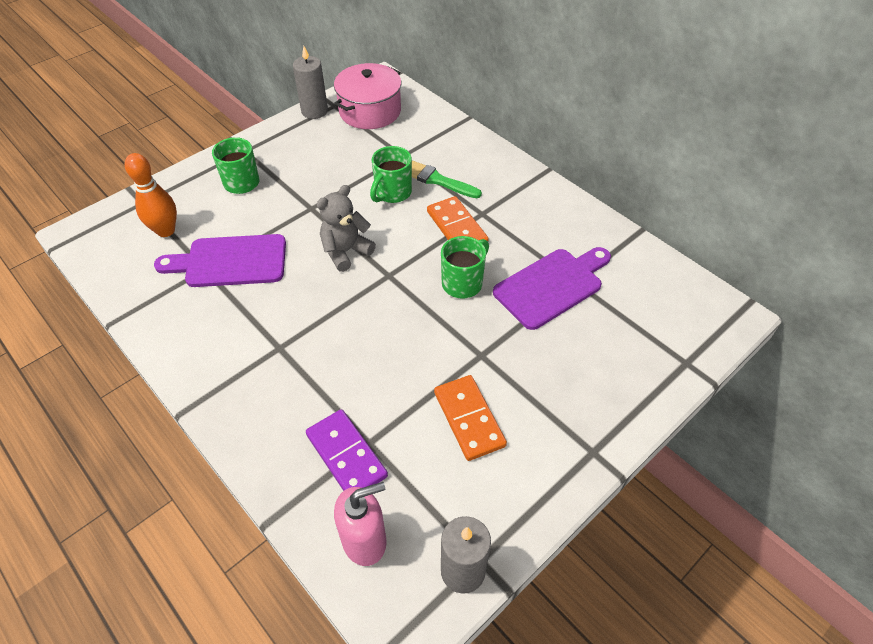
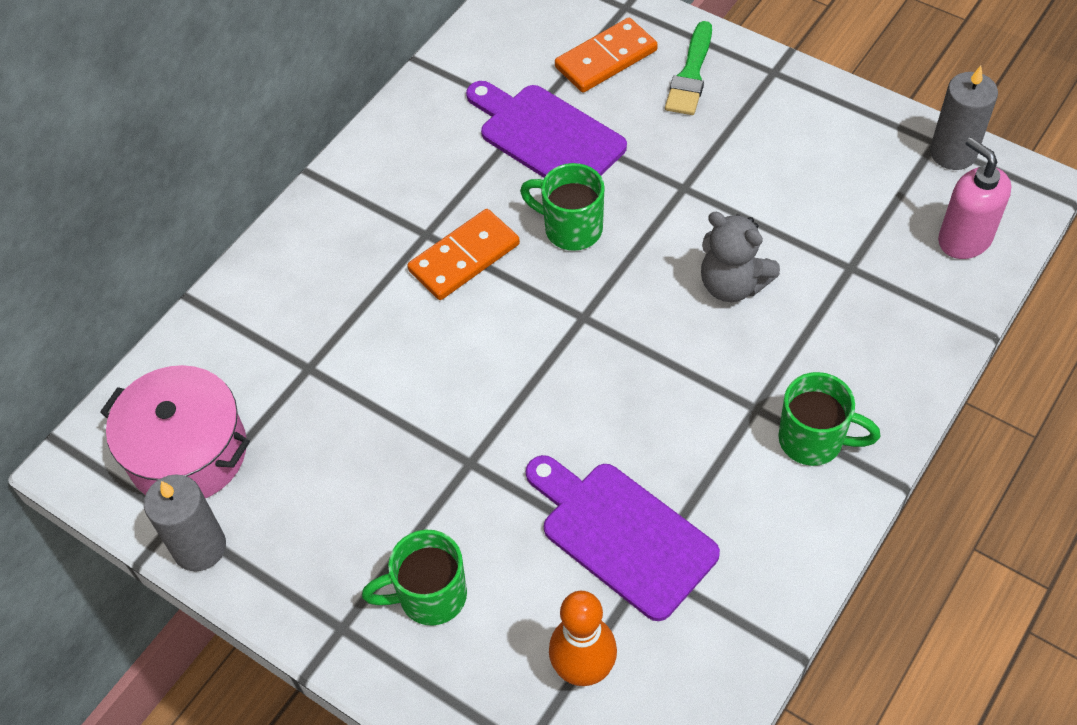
camera: 100 degrees left, 5 degrees up
purple cutting board [154,234,286,287] -> purple cutting board turned 150 degrees clockwise [526,455,720,621]
purple domino [306,409,388,491] -> none
grey teddy bear [317,185,376,272] -> grey teddy bear moved to [701,212,780,302]
green mug [370,146,412,203] -> green mug moved to [778,372,881,466]
green brush [412,161,482,198] -> green brush moved to [665,21,712,115]
orange domino [434,375,507,461] -> orange domino moved to [555,18,658,93]

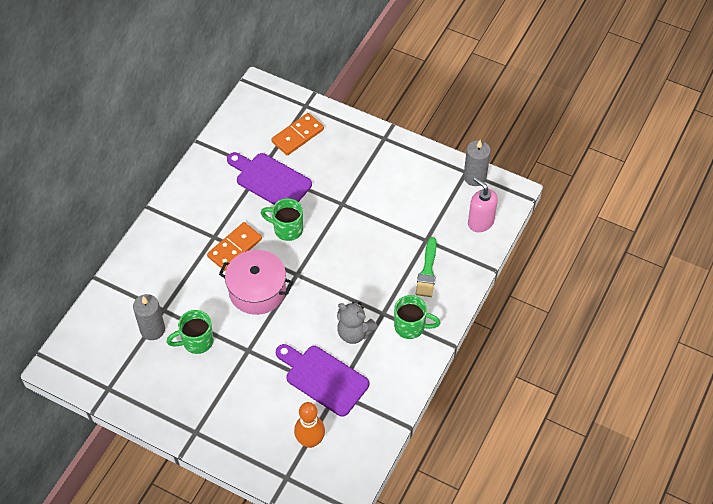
camera: 10 degrees left, 0 degrees up
pink pot [100,365,250,498] -> pink pot moved to [219,250,293,315]
grey candle [144,474,226,571] -> grey candle moved to [133,294,165,340]
green mug [362,530,467,625] -> green mug moved to [167,310,213,354]
green brush [665,21,712,115] -> green brush moved to [416,237,437,297]
grey teddy bear [701,212,780,302] -> grey teddy bear moved to [337,302,378,344]

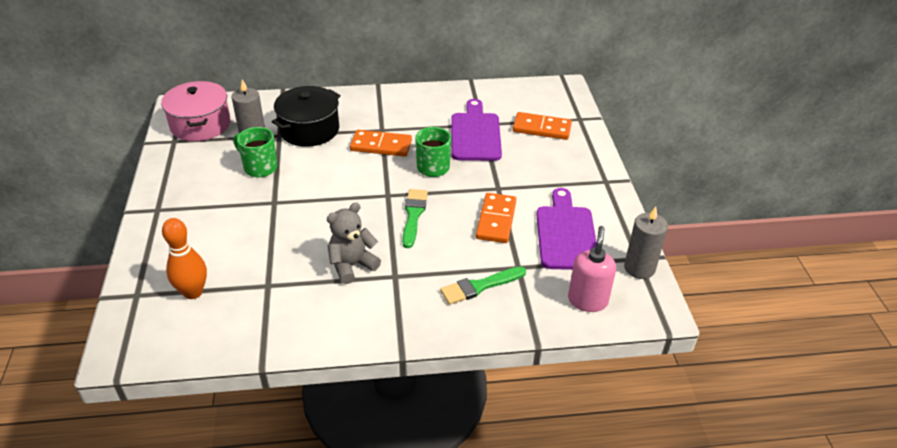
camera: 55 degrees right, 15 degrees down
pink pot [219,250,293,315] -> pink pot moved to [161,81,231,141]
purple cutting board [276,344,369,417] -> purple cutting board moved to [536,188,597,270]
grey teddy bear [337,302,378,344] -> grey teddy bear turned 60 degrees clockwise [327,202,381,284]
green mug [394,295,441,339] -> none
none -> black pot [272,86,341,147]
none -> green brush [402,189,428,248]
none -> orange domino [476,193,516,243]

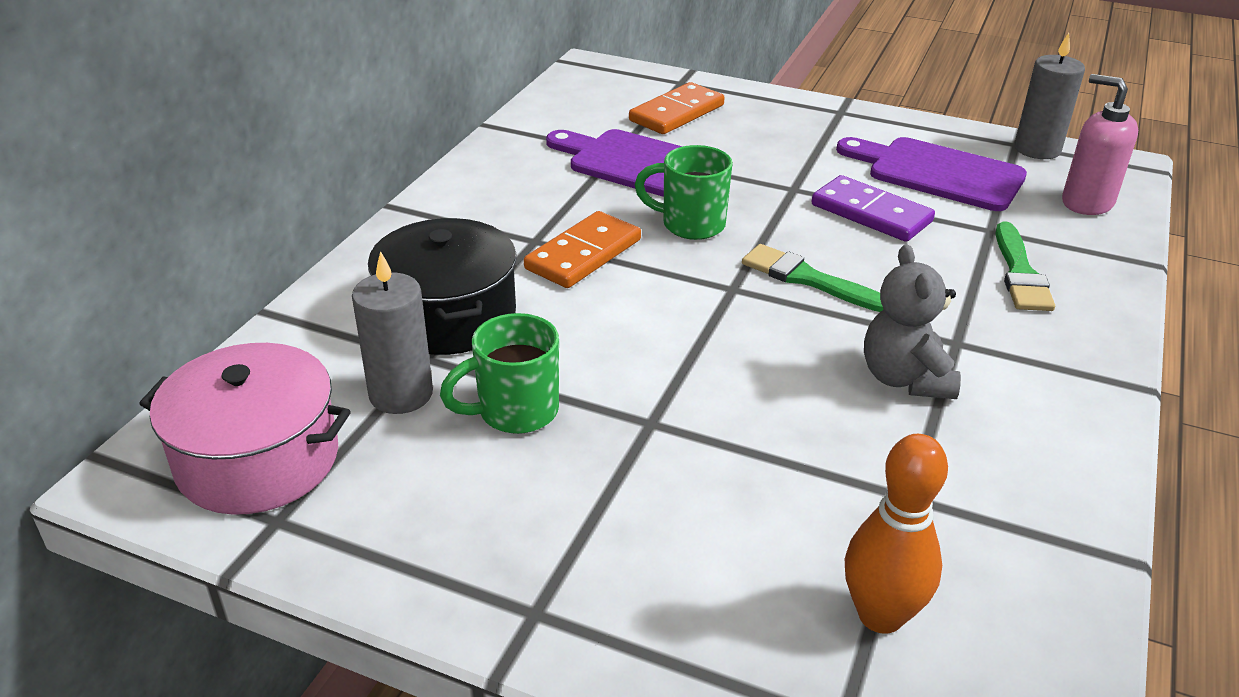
camera: 60 degrees left, 5 degrees down
orange domino [476,193,516,243] -> purple domino [812,175,935,242]

